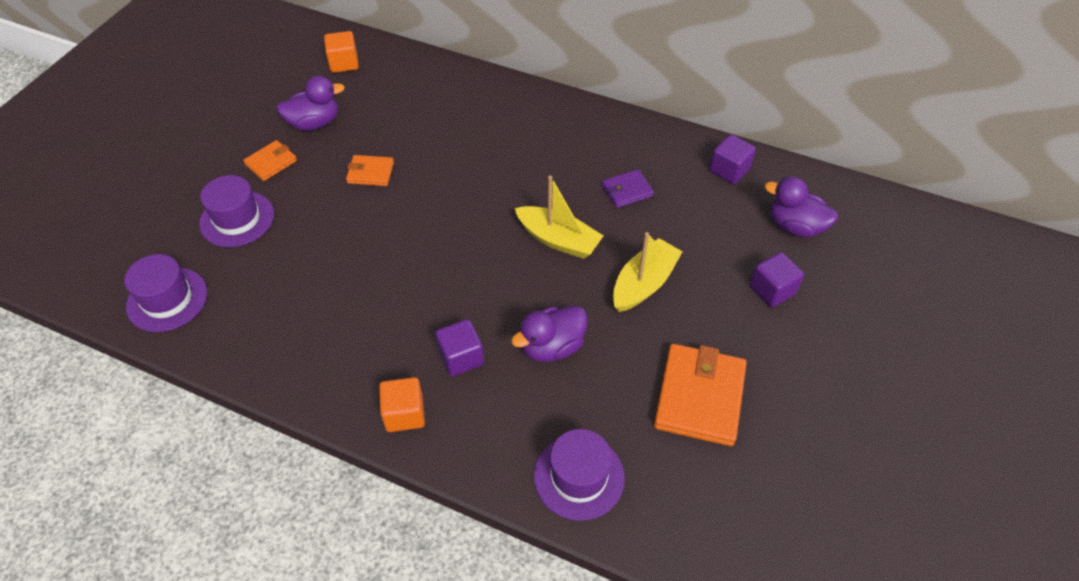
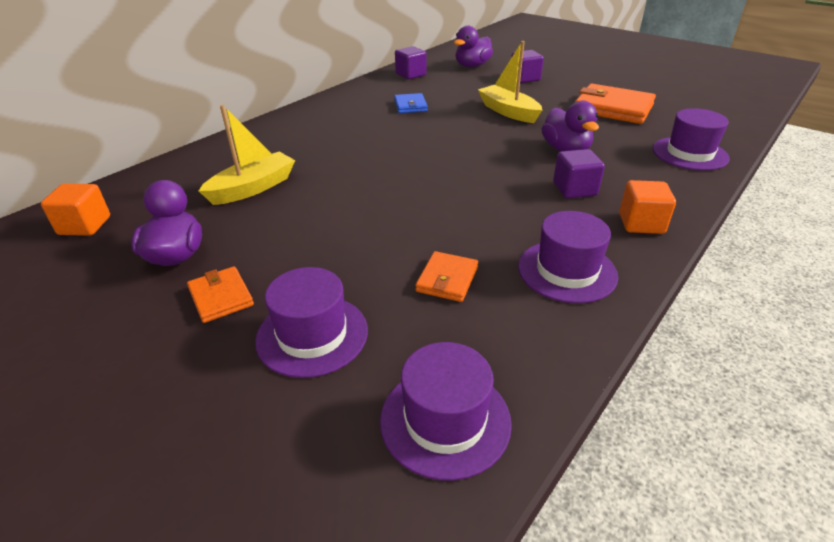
camera: 75 degrees left, 15 degrees down
orange wallet [346,155,394,186] -> orange wallet moved to [415,251,478,302]
yellow boat [514,176,604,259] -> yellow boat moved to [199,105,295,205]
purple wallet [601,169,654,208] -> blue wallet [394,93,428,113]
none -> purple hat [518,211,618,303]

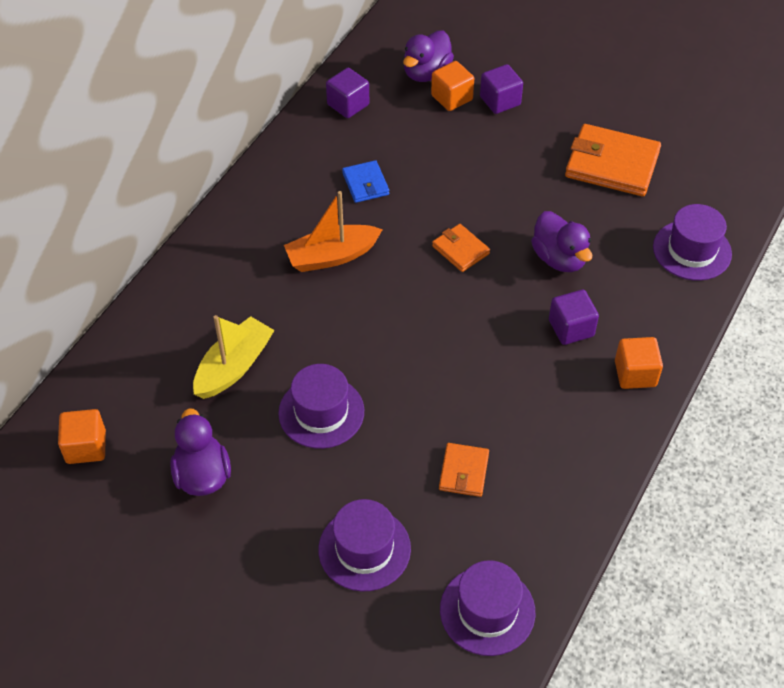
camera: 10 degrees left, 15 degrees up
orange wallet [187,266,254,323] -> orange wallet moved to [432,224,490,272]
yellow boat [478,41,542,123] -> none
purple hat [518,211,618,303] -> purple hat moved to [278,364,364,449]
none -> orange boat [284,191,383,272]
none -> orange cube [431,61,474,111]

